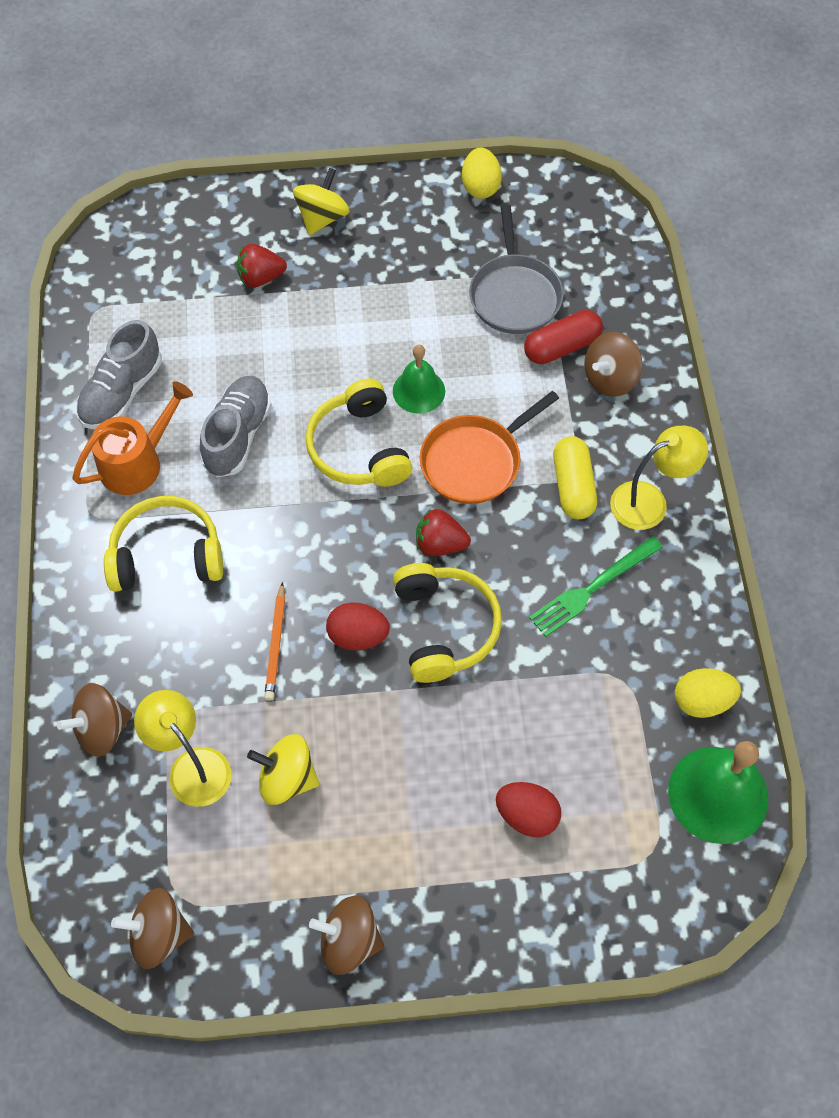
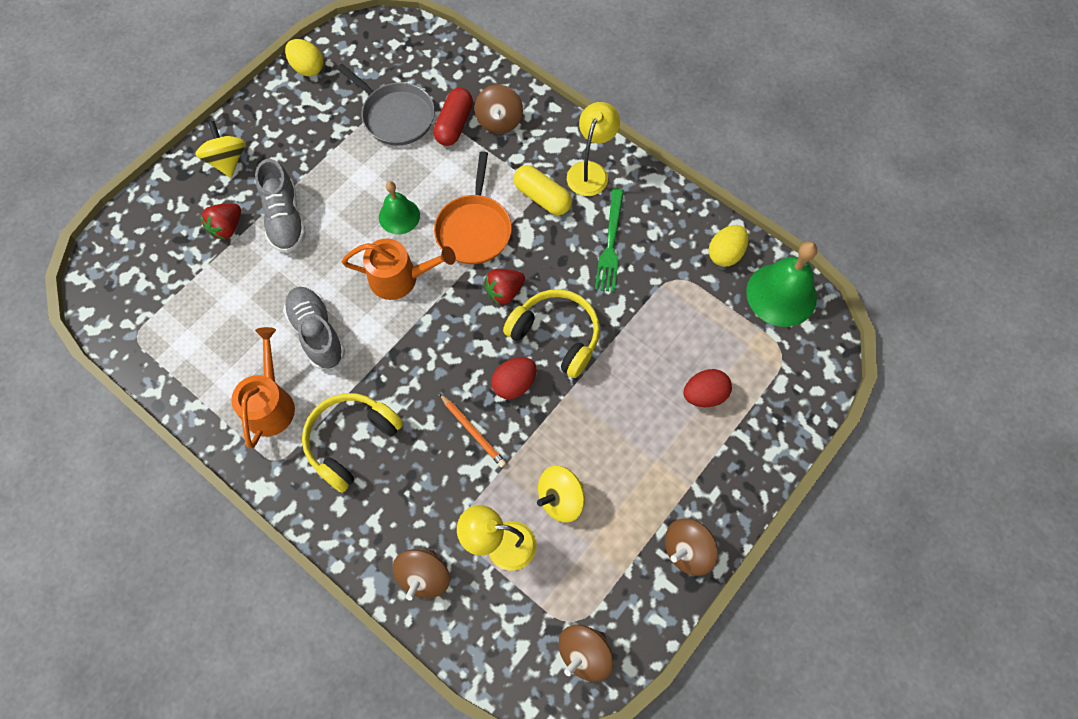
camera: 45 degrees left, 5 degrees up
grey shoe [76,320,162,429] -> grey shoe moved to [255,159,306,253]
yellow headphones [305,379,413,487] -> orange watering can [342,239,456,300]

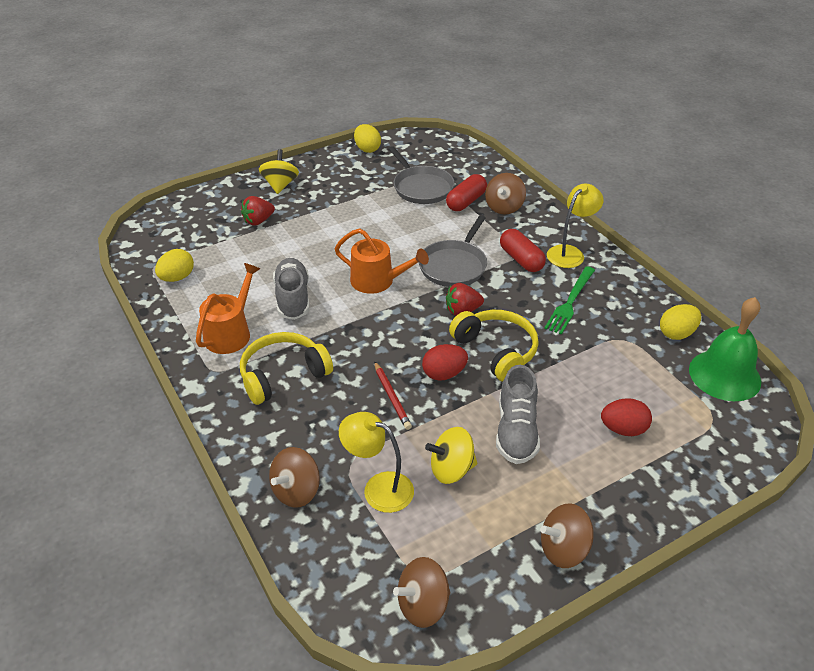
camera: 20 degrees right, 25 degrees down
grey shoe [255,159,306,253] -> grey shoe moved to [496,365,540,464]
green bell [379,181,420,234] -> none
orange pan [434,151,512,264] -> grey pan [418,215,487,287]
orange pencil [439,393,506,468] -> red pencil [374,361,412,430]
yellow capsule [513,165,572,215] -> red capsule [500,229,546,272]
none -> yellow egg [155,249,194,282]

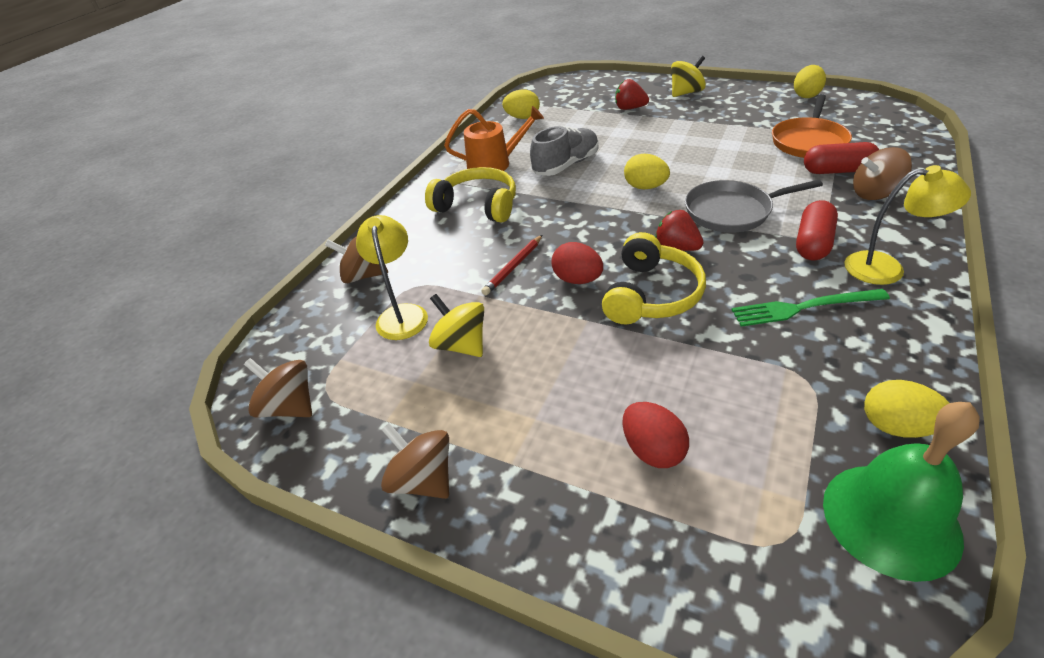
camera: 60 degrees right, 0 degrees up
orange watering can [334,228,429,294] -> yellow egg [624,154,670,189]
grey pan [388,146,455,204] -> orange pan [772,94,852,158]
grey shoe [496,365,540,464] -> none

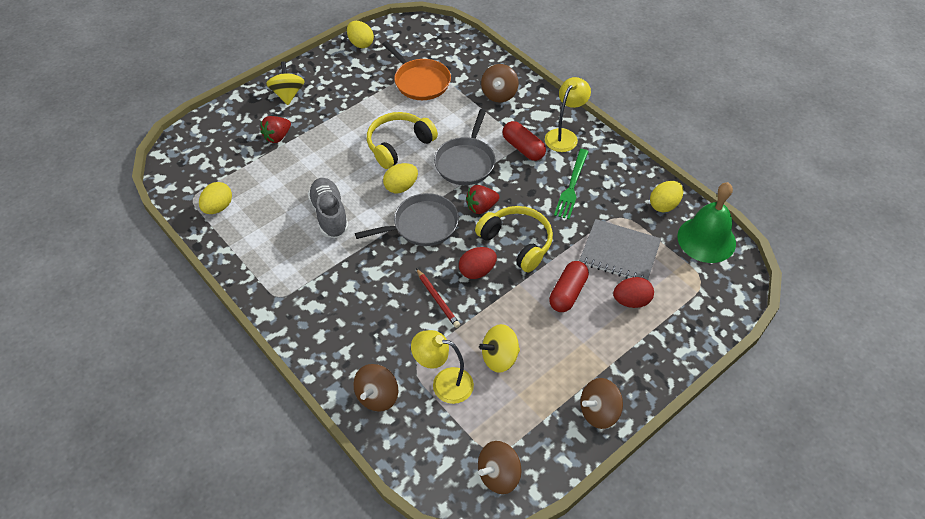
camera: 70 degrees left, 10 degrees up
yellow headphones [425,167,516,223] -> yellow headphones moved to [367,112,438,169]
orange watering can [444,106,544,171] -> none
red capsule [804,142,879,174] -> red capsule moved to [549,261,589,312]
none -> grey pan [355,193,459,246]
none -> grey notebook [579,219,661,280]

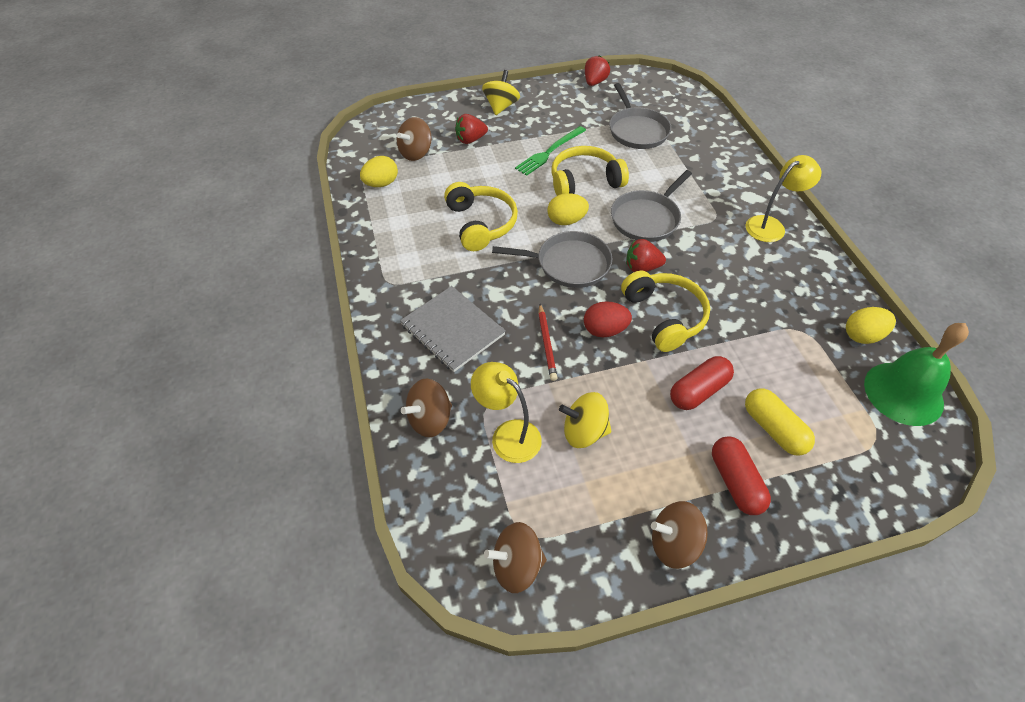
camera: 25 degrees right, 0 degrees up
grey shoe [307,178,349,238] -> yellow headphones [444,182,518,251]
yellow egg [347,21,374,48] -> red strawberry [585,55,610,86]
orange pan [382,41,451,100] -> grey pan [609,83,671,149]
brown spinning top [481,64,519,102] -> brown spinning top moved to [397,117,431,161]
red capsule [503,121,546,161] -> red capsule moved to [712,436,771,515]
green fork [554,149,589,219] -> green fork moved to [515,126,586,176]
grey notebook [579,219,661,280] -> grey notebook moved to [400,286,506,372]
red egg [613,277,654,308] -> yellow capsule [745,388,815,456]

